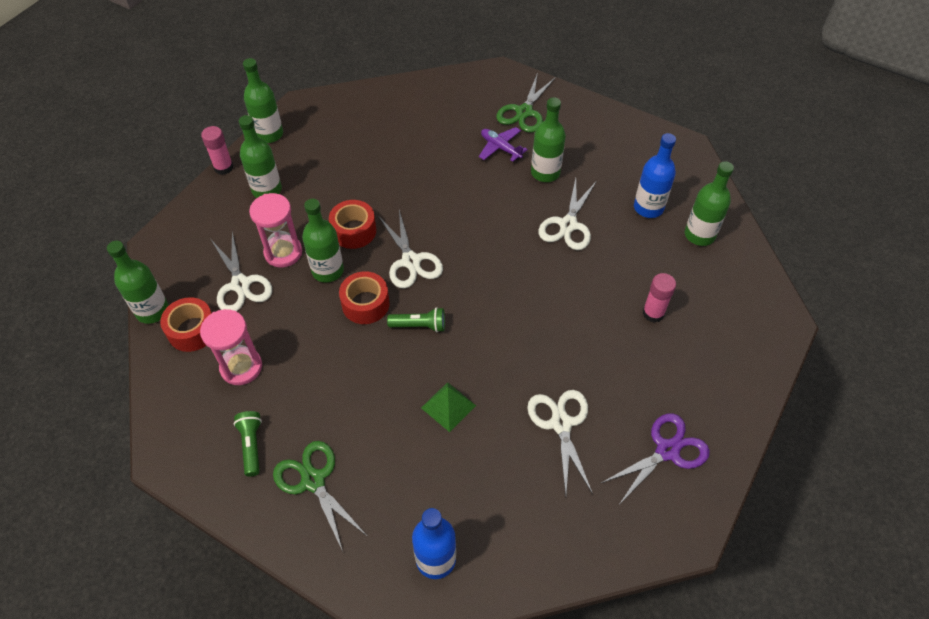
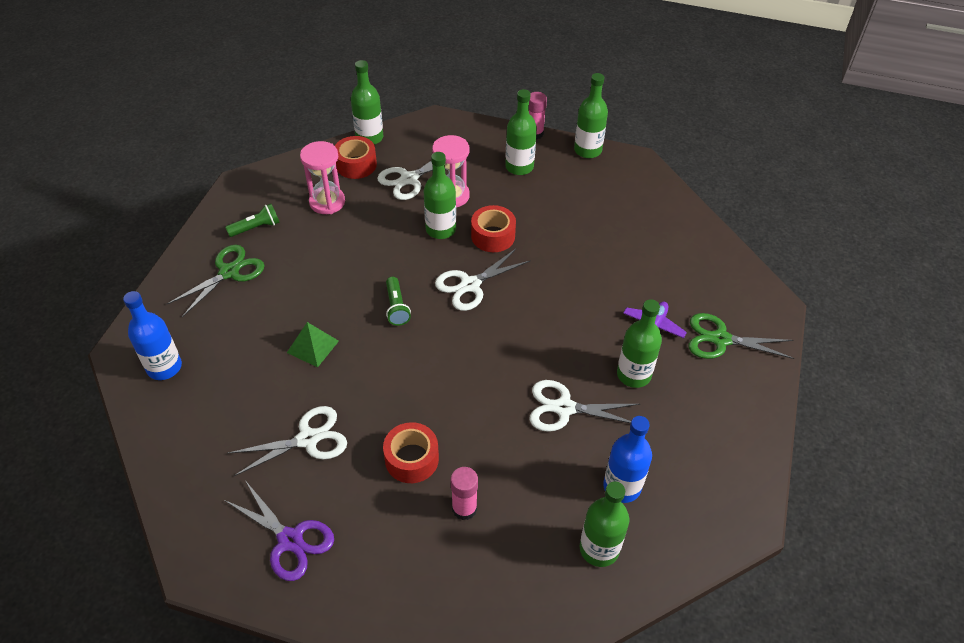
camera: 75 degrees right, 5 degrees down
red tape [339,271,390,324] -> red tape moved to [383,422,439,483]

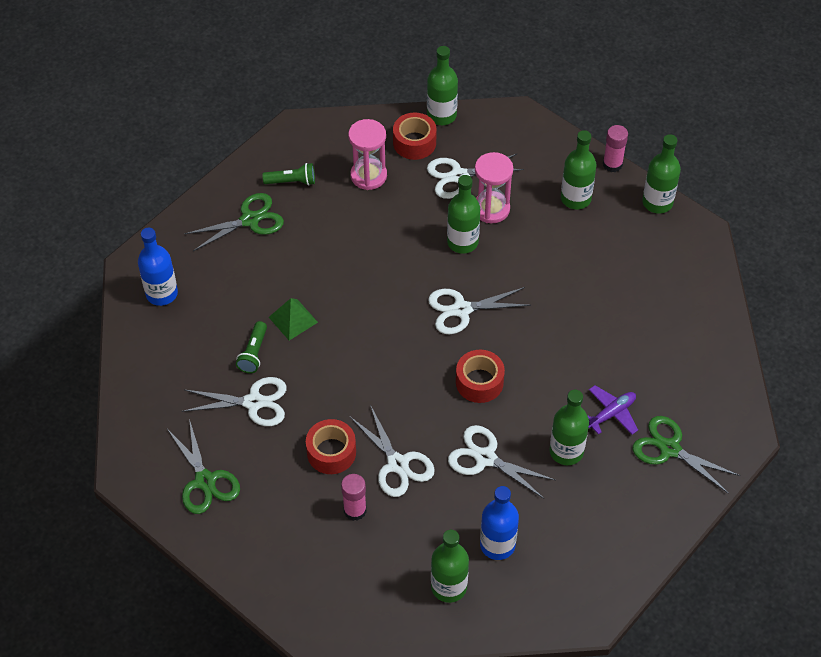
camera: 25 degrees right, 5 degrees up
purple scissors [224,480,334,581] -> green scissors [167,419,240,514]
green flashlight [386,277,411,326] -> green flashlight moved to [236,321,267,373]
red tape [471,205,516,252] -> red tape moved to [456,350,505,403]
none -> white scissors [349,405,435,497]

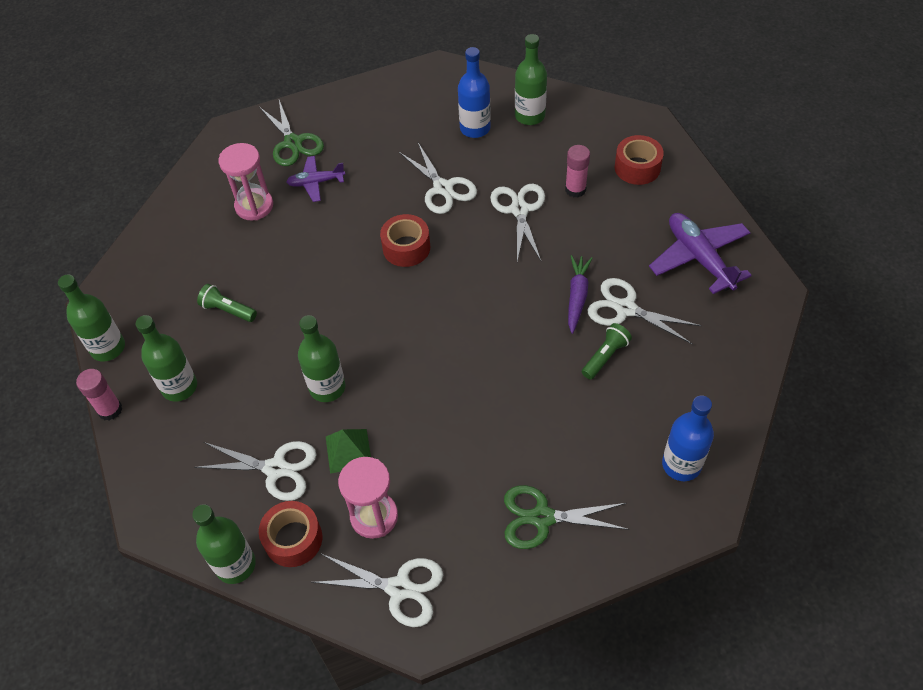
camera: 150 degrees left, 0 degrees up
green scissors [167,419,240,514] -> purple plane [649,213,752,294]
green flashlight [262,163,315,186] -> green flashlight moved to [197,284,257,322]
green pyramid [269,298,318,341] -> green pyramid moved to [326,429,371,474]
red tape [306,419,356,474] -> red tape moved to [615,135,664,185]
white scissors [428,287,531,334] -> white scissors moved to [312,554,443,627]
pink hourglass [475,152,513,223] -> pink hourglass moved to [219,143,273,220]
green bottle [550,390,589,465] -> none
none -> purple carrot [568,255,593,334]

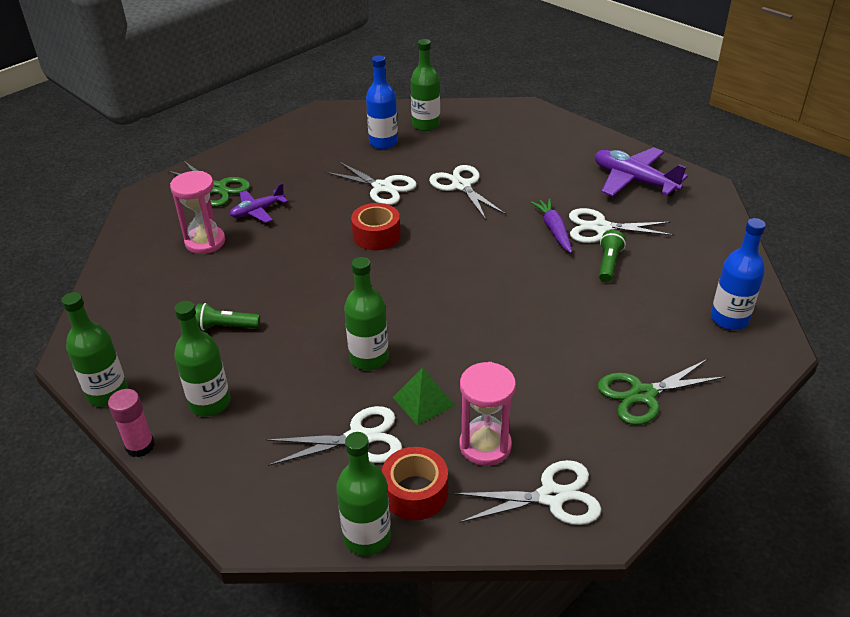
camera: 25 degrees left, 15 degrees down
pink glue stick [565,145,590,198] -> none
red tape [615,135,664,185] -> none

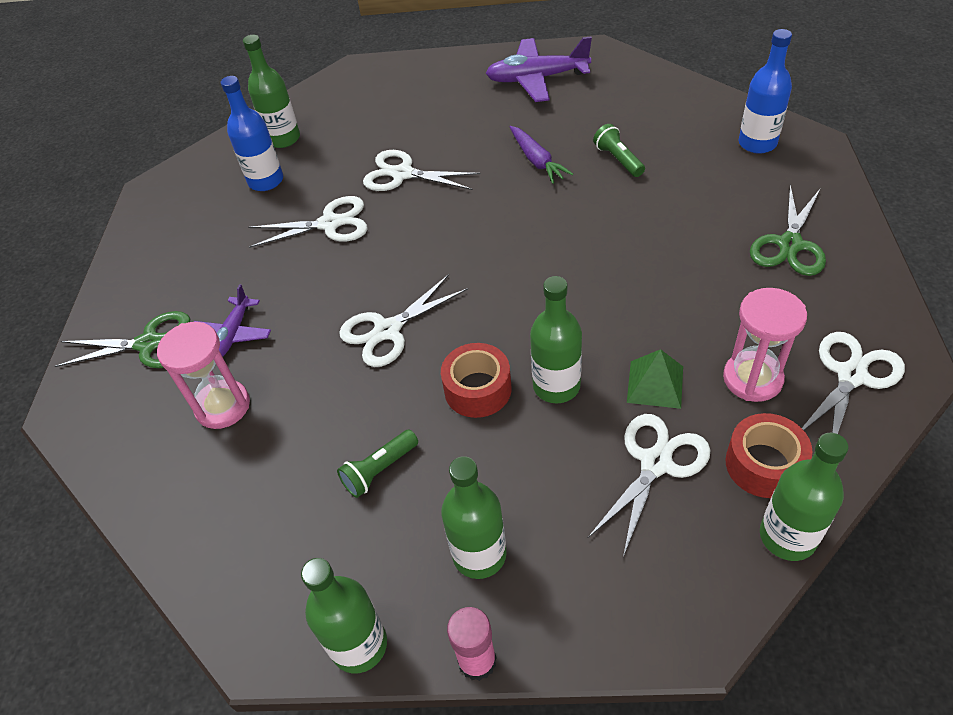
camera: 40 degrees left, 10 degrees up
red tape [351,203,401,250] -> red tape moved to [441,343,511,418]
purple carrot [531,198,572,253] -> purple carrot turned 150 degrees counterclockwise [510,126,573,184]
white scissors [569,208,674,243] -> white scissors moved to [339,274,468,367]

